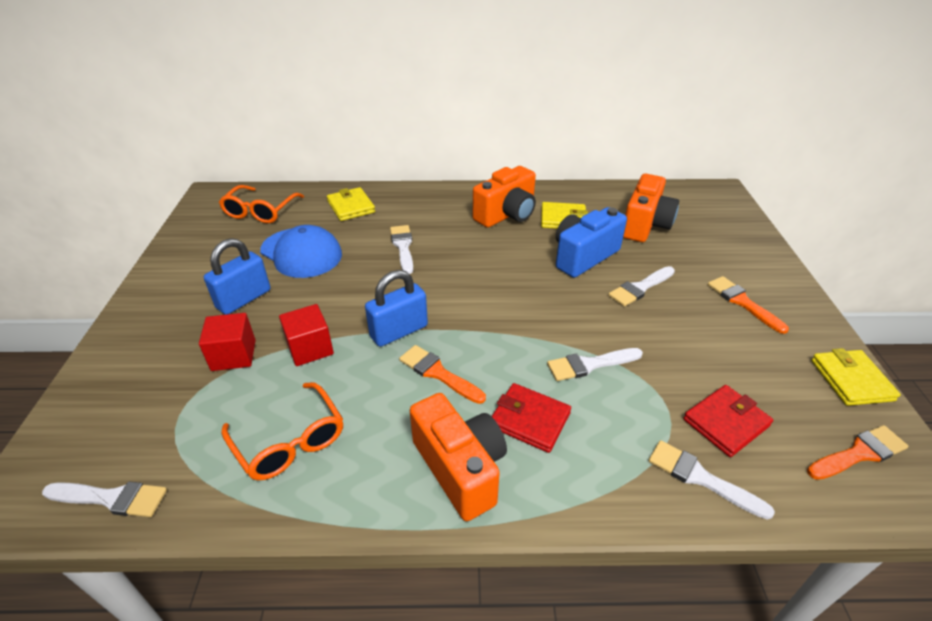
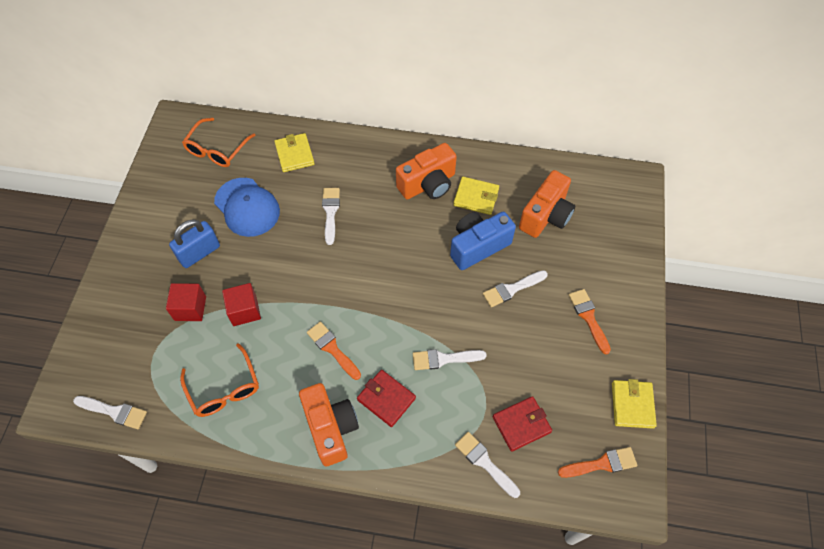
camera: 10 degrees right, 20 degrees up
blue padlock [365,270,428,347] -> none

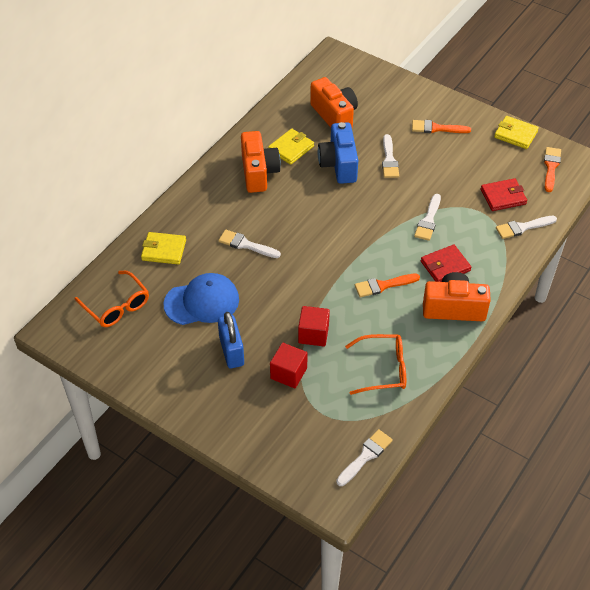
camera: 65 degrees left, 10 degrees down
red wallet [493,396,552,452] -> red wallet turned 75 degrees clockwise [480,178,527,211]

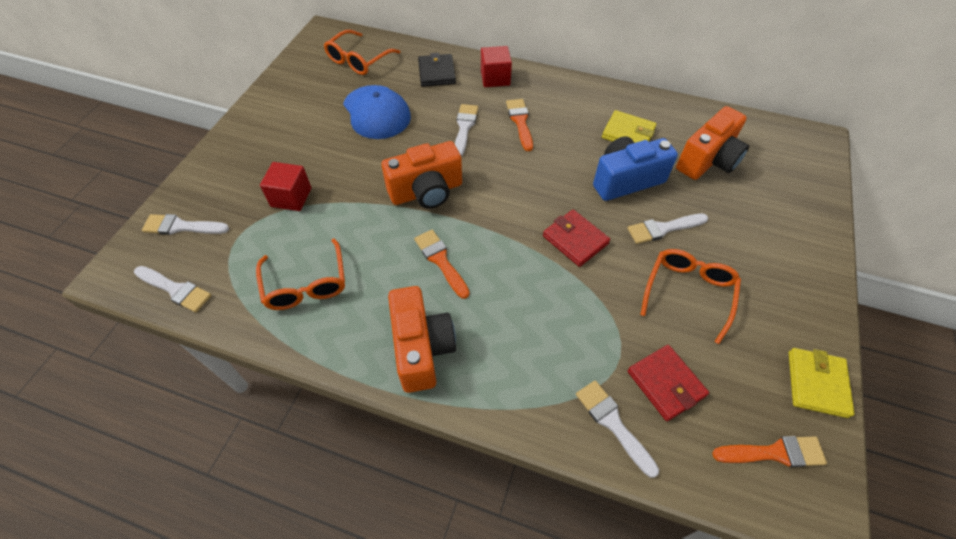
camera: 75 degrees right, 5 degrees up
yellow wallet [141,232,186,264] -> black wallet [418,53,456,87]
blue padlock [218,312,244,368] -> none
orange camera [241,131,281,193] -> orange camera moved to [381,141,462,209]
red cube [298,306,330,347] -> red cube moved to [481,46,512,87]
orange brush [412,120,471,133] -> orange brush moved to [506,99,533,151]
white brush [414,194,441,241] -> white brush moved to [142,214,229,235]
red wallet [421,244,472,282] -> red wallet moved to [543,210,610,267]
none -> orange glasses [640,249,741,344]

